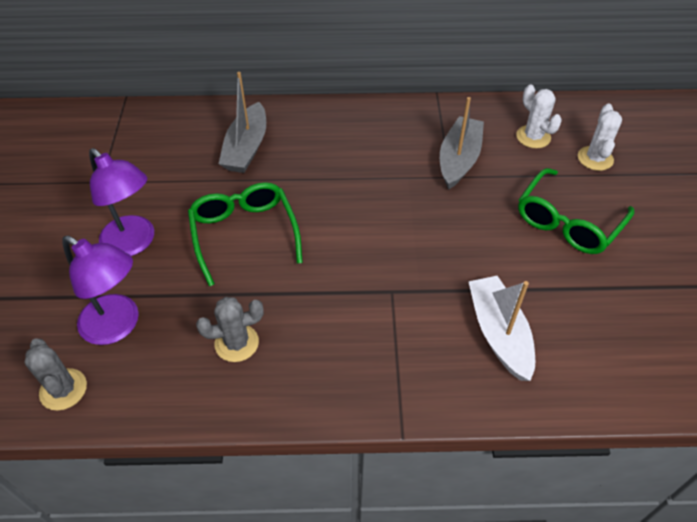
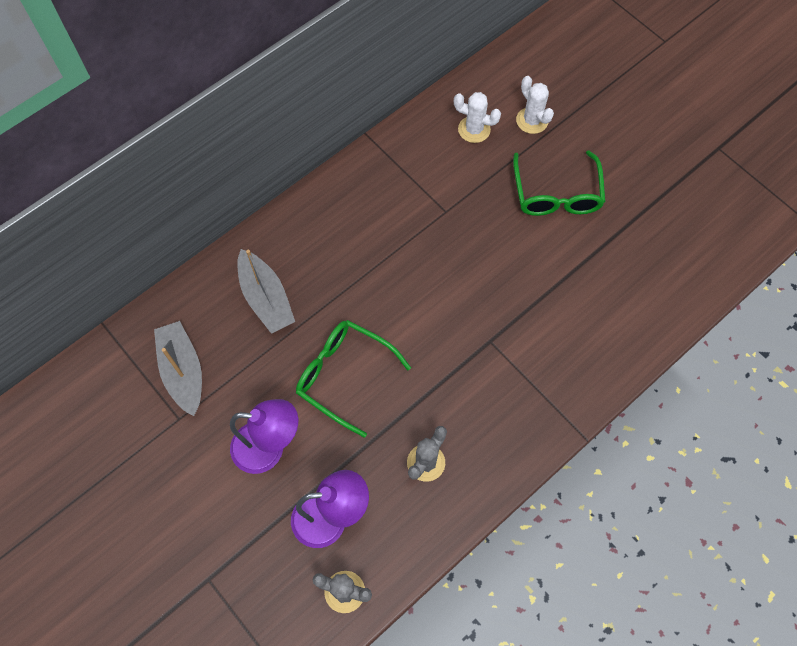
camera: 40 degrees left, 15 degrees up
grey boat [440,97,484,190] -> grey boat moved to [154,321,202,416]
white boat [468,276,535,381] -> none

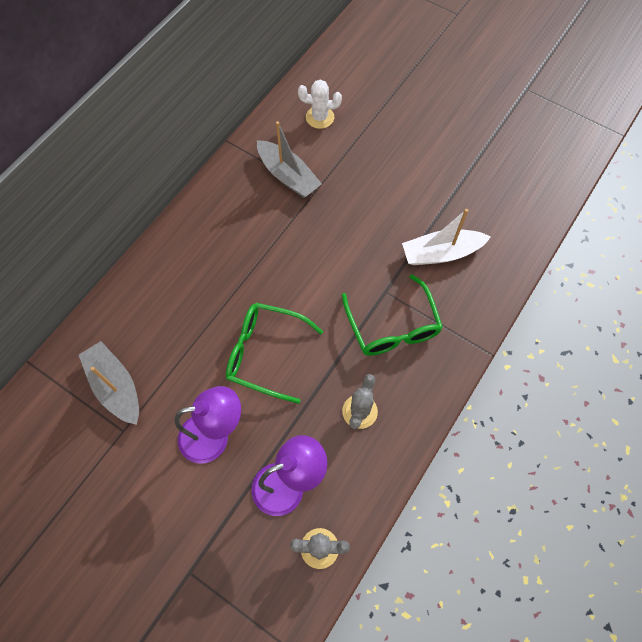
camera: 15 degrees left, 0 degrees up
grey boat [237,249,295,334] -> grey boat moved to [257,121,322,198]
green glasses [513,151,606,216] -> green glasses moved to [342,274,443,356]
white cactus [516,76,554,134] -> none
none -> white boat [402,209,491,265]

